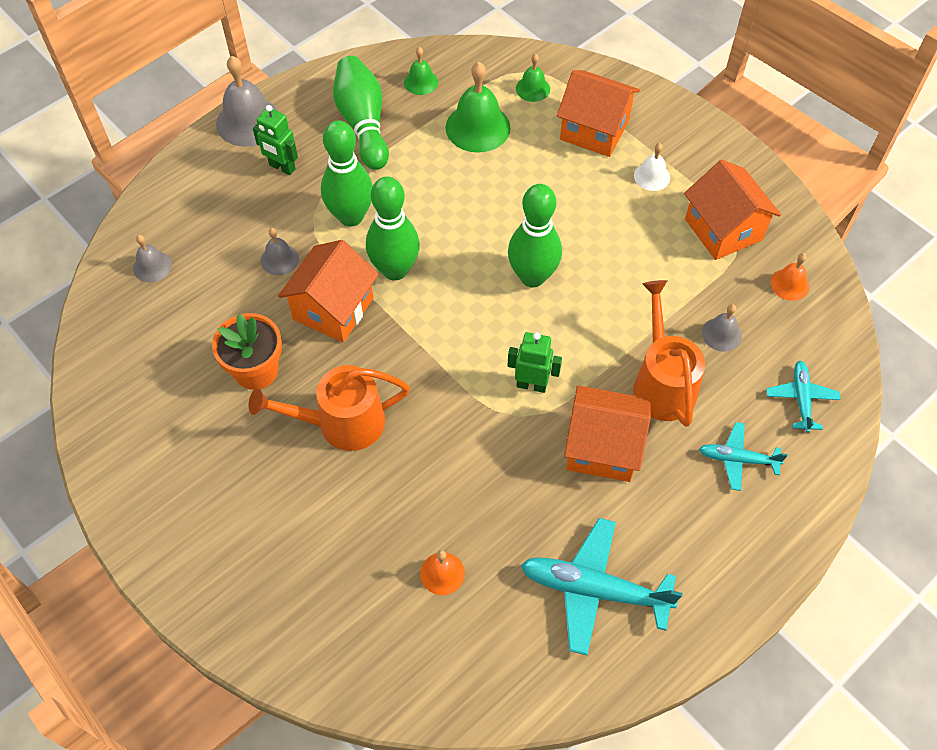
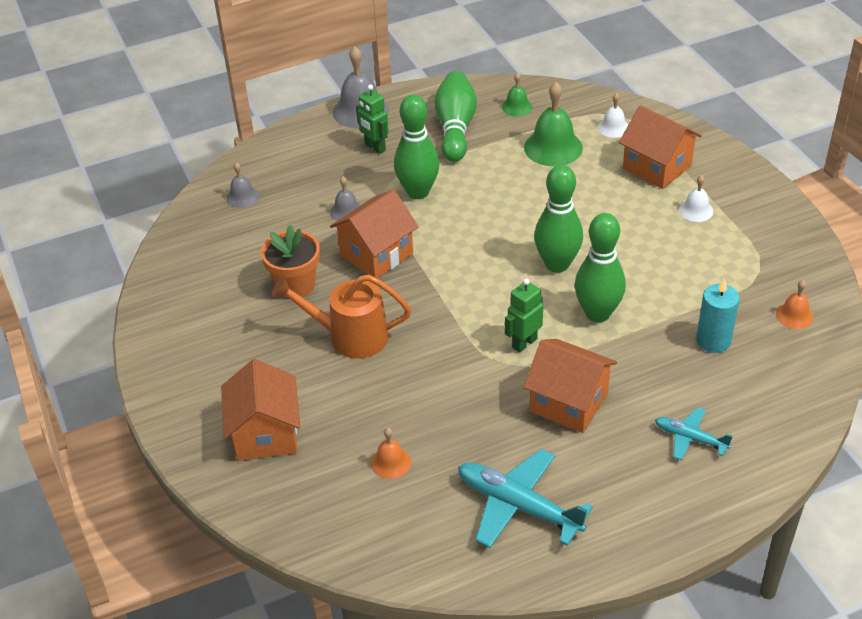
camera: 20 degrees right, 15 degrees down
green bowling pin [366,177,420,281] -> green bowling pin moved to [575,213,626,322]
green robot [507,332,562,393] -> green robot turned 75 degrees counterclockwise [505,278,543,353]
green bell [516,54,550,102] -> white bell [598,93,628,138]
orange watering can [633,280,705,427] -> none
orange house [684,160,781,260] -> orange house moved to [221,359,300,461]
grey bell [702,304,742,352] -> turquoise candle [696,278,740,353]
turquoise plane [766,361,841,433] -> none

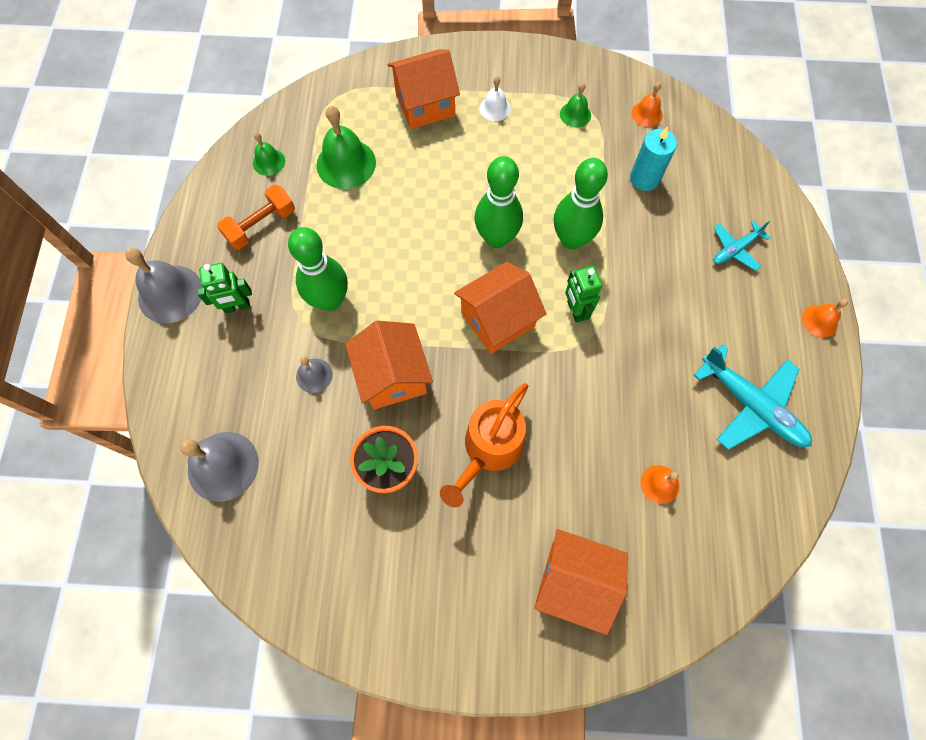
camera: 65 degrees left, 25 degrees up
grey bell [226,162,259,208] -> grey bell [181,432,259,502], size x1.84
green bowling pin [434,71,477,162] -> orange dumbbell [217,185,295,250]
turquoise plane [458,449,593,548] -> turquoise plane turned 105 degrees counterclockwise [693,344,812,450]
orange house [523,339,617,433] -> orange house moved to [454,262,546,354]
white bell [598,93,628,138] -> none
none -> green bell [560,83,591,127]
none -> orange bell [802,299,848,338]

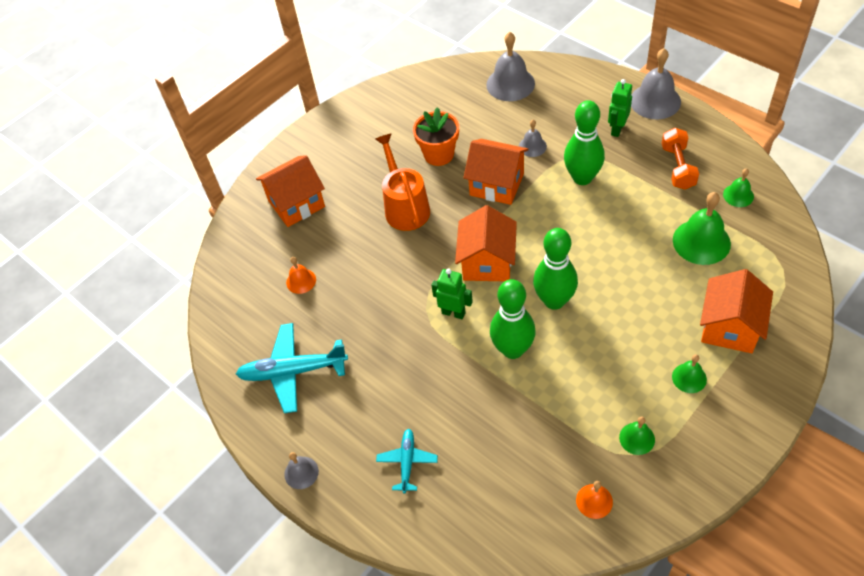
camera: 135 degrees right, 15 degrees down
white bell [480,76,511,121] -> green bell [672,354,707,393]
turquoise candle [630,126,677,191] -> none
orange bell [802,299,848,338] -> grey bell [284,452,319,489]

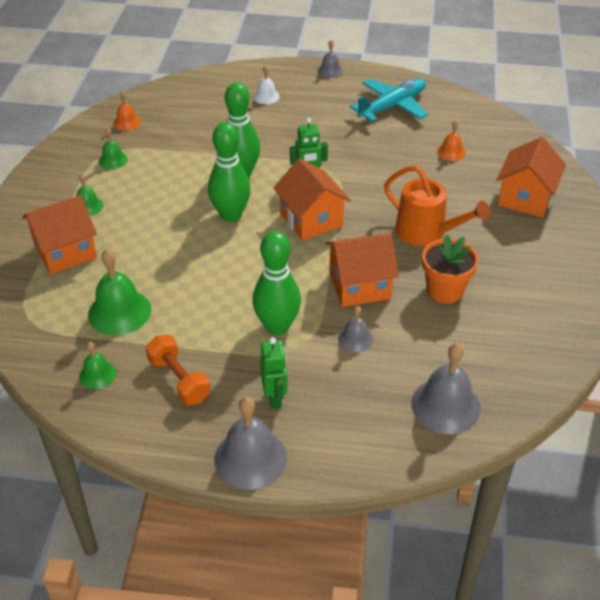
camera: 140 degrees right, 10 degrees down
turquoise plane [376,429,438,493] -> white bell [253,65,280,104]
orange house [700,269,773,353] -> orange house turned 75 degrees clockwise [22,195,97,274]

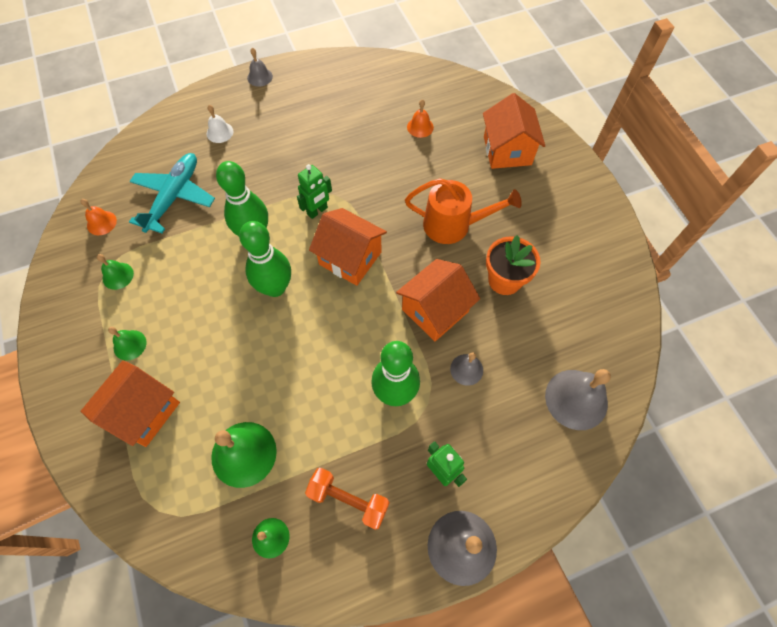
camera: 30 degrees left, 20 degrees up
turquoise plane [349,78,428,122] -> turquoise plane moved to [129,153,215,233]

